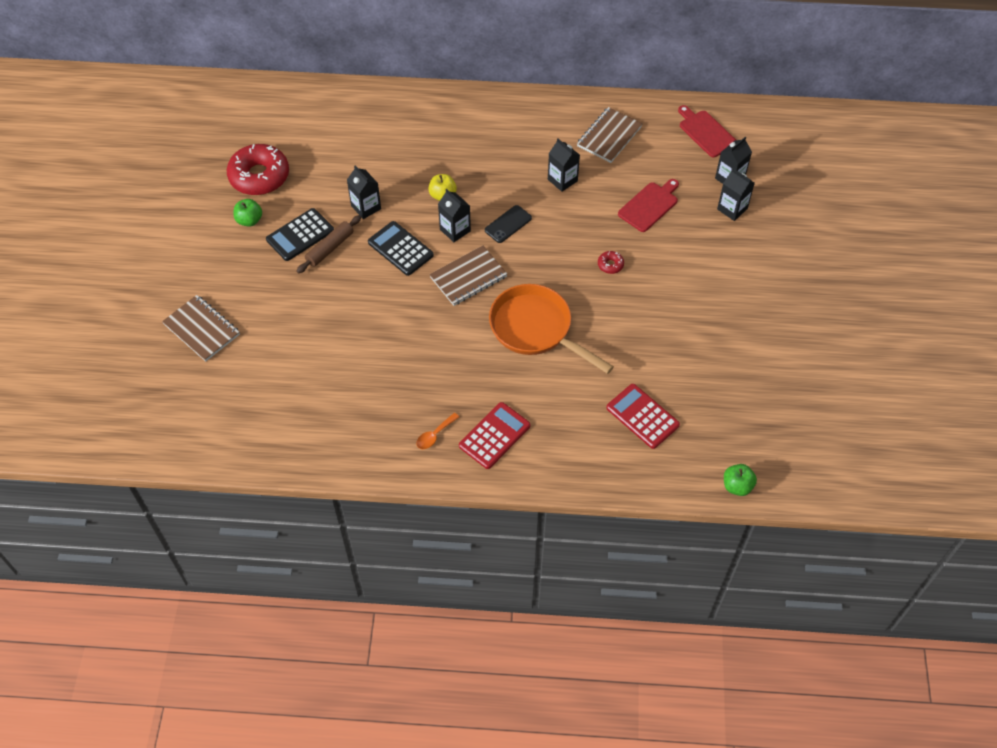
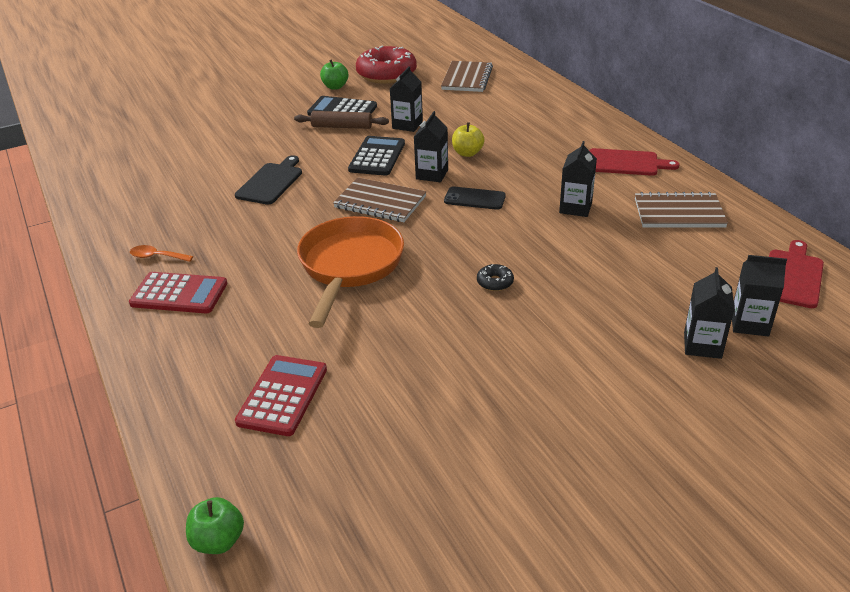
camera: 60 degrees right, 20 degrees down
brown notebook [162,295,240,362] -> brown notebook moved to [441,61,493,92]
red donut [598,251,624,274] -> black donut [477,264,514,291]
red cutting board [618,179,679,232] -> red cutting board moved to [589,148,680,176]
none -> black cutting board [235,155,302,205]

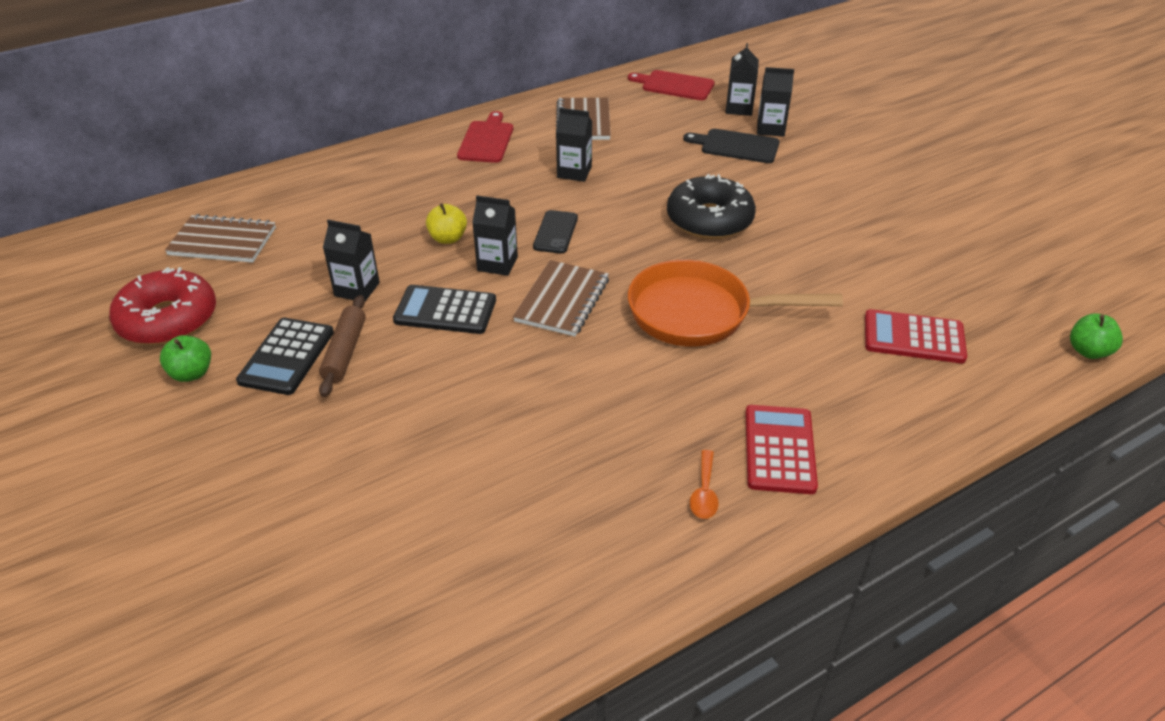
camera: 95 degrees left, 5 degrees up
black cutting board [235,155,302,205] -> black cutting board moved to [683,129,779,163]
black donut [477,264,514,291] -> black donut [667,174,756,239], size x2.43

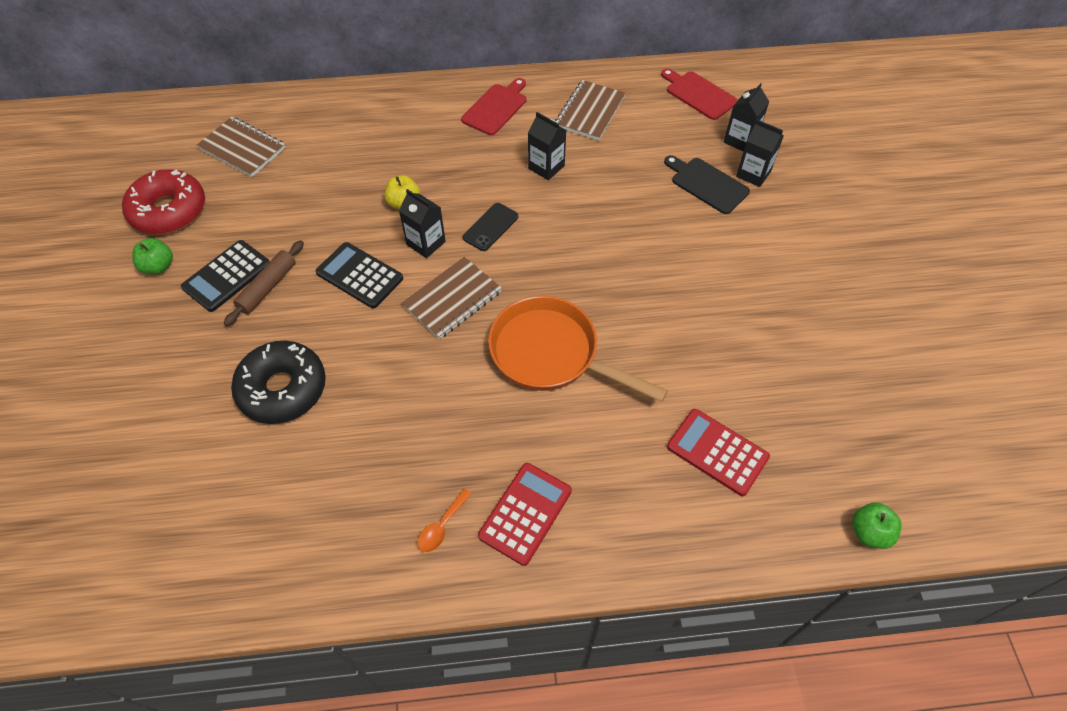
camera: 25 degrees right, 15 degrees up
black carton [323,220,380,301] -> none
black donut [667,174,756,239] -> black donut moved to [231,341,326,424]

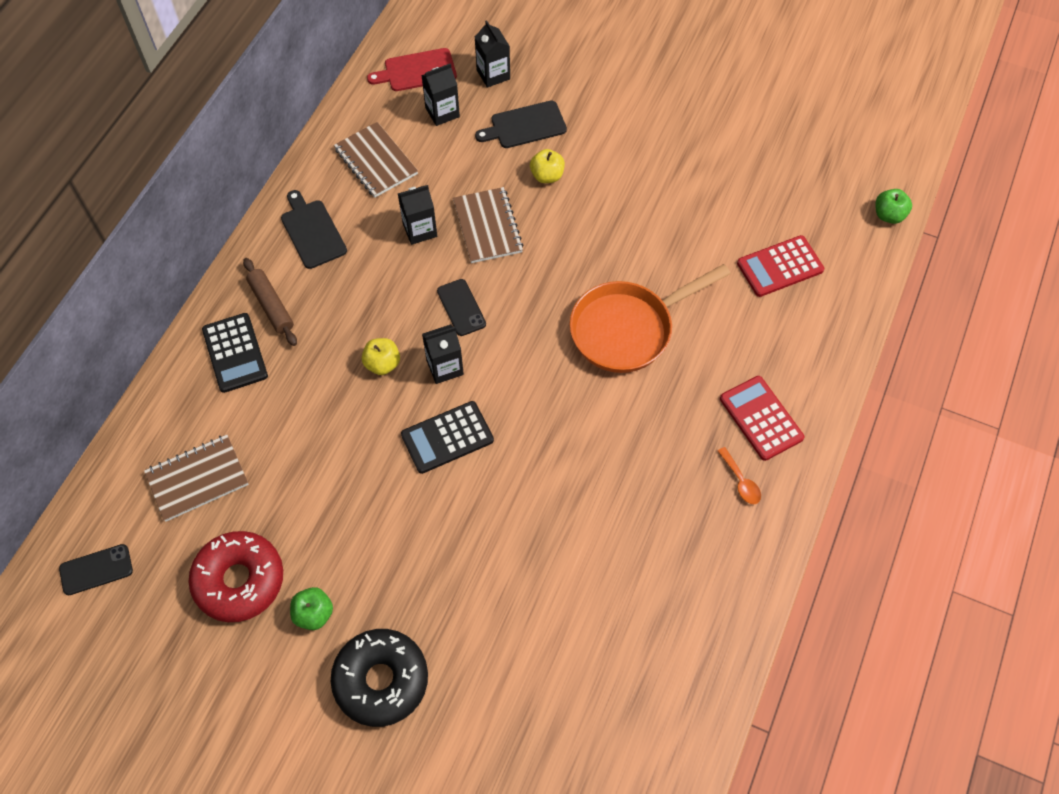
camera: 60 degrees left, 5 degrees up
black calculator [181,240,270,312] -> black calculator moved to [202,313,268,393]
brown rolling pin [224,240,304,326] -> brown rolling pin moved to [243,258,297,346]
black donut [231,341,326,424] -> black donut moved to [331,629,428,727]
brown notebook [402,257,502,339] -> brown notebook moved to [453,187,524,263]
red cutting board [461,78,526,135] -> black cutting board [281,190,347,269]
black carton [736,120,784,187] -> black carton moved to [421,63,460,126]
none -> black phone [59,544,133,595]
none -> yellow apple [530,149,565,183]

